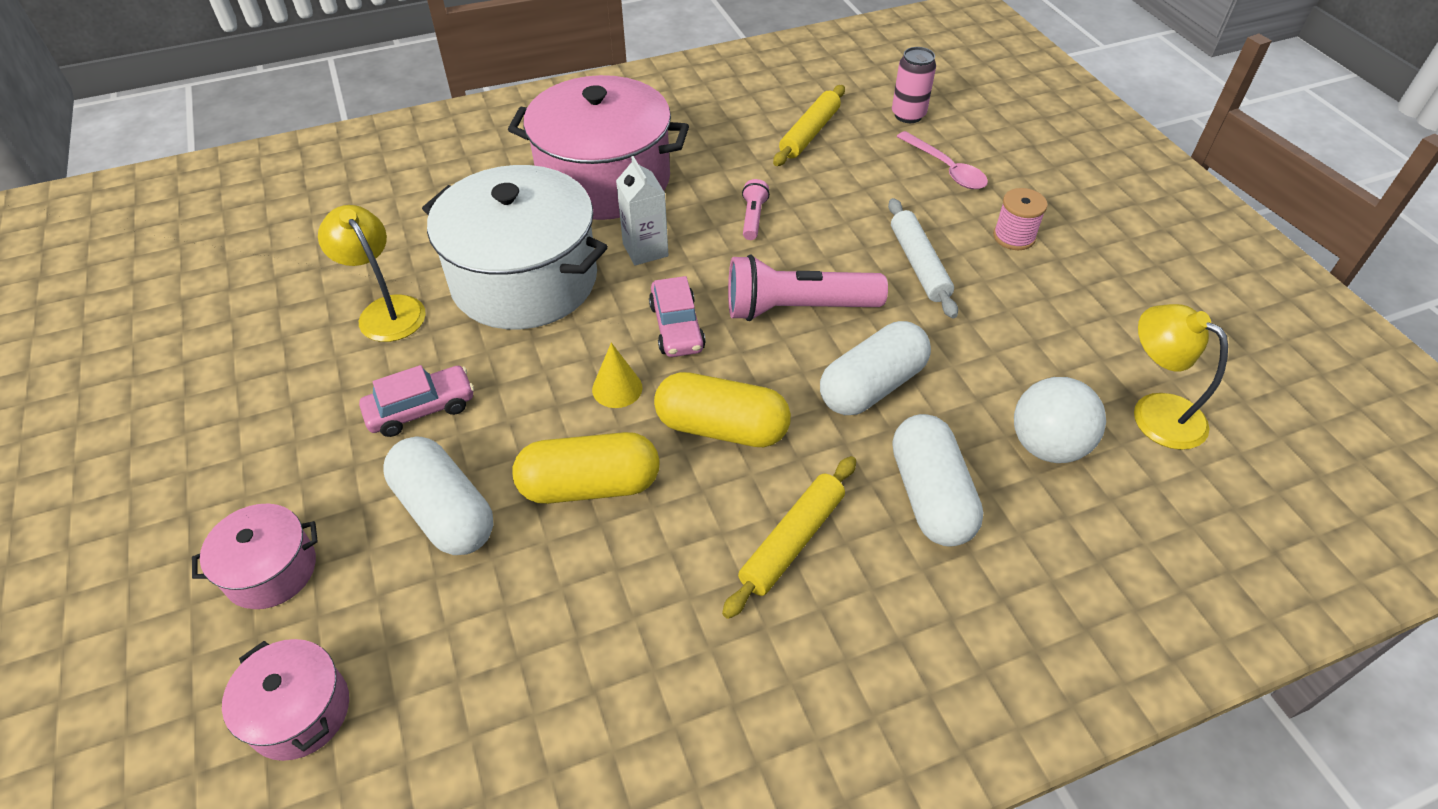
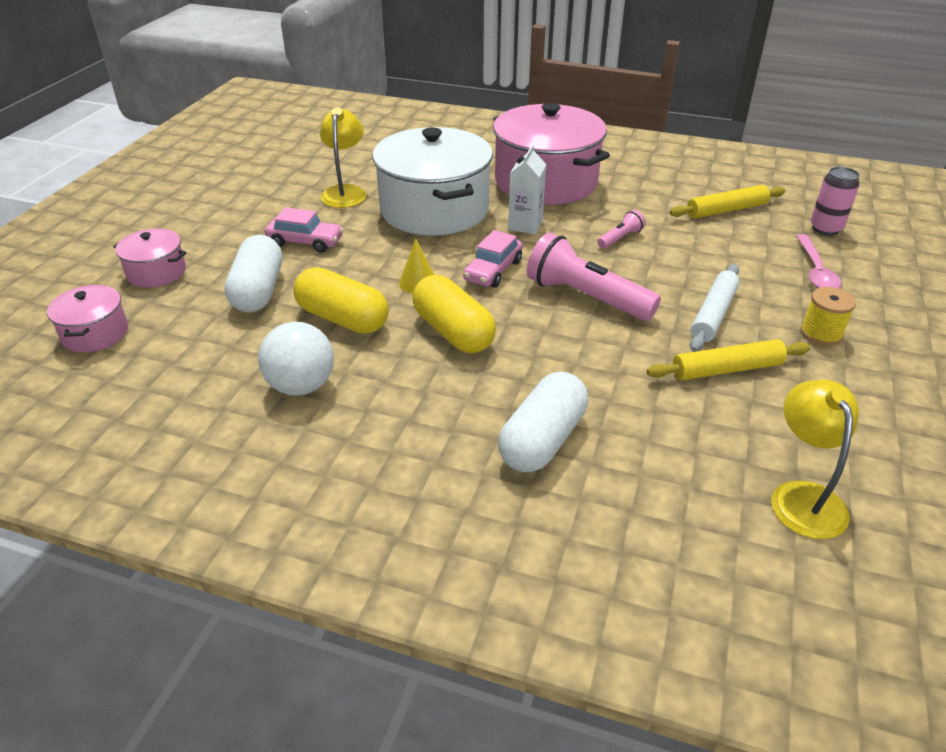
camera: 40 degrees right, 10 degrees down
yellow rolling pin [722,456,856,619] -> yellow rolling pin moved to [647,339,810,380]
white capsule [820,321,931,415] -> none
pink spool [993,188,1048,250] -> yellow spool [801,287,856,346]
white ball [1014,377,1106,463] -> white ball moved to [258,322,334,396]

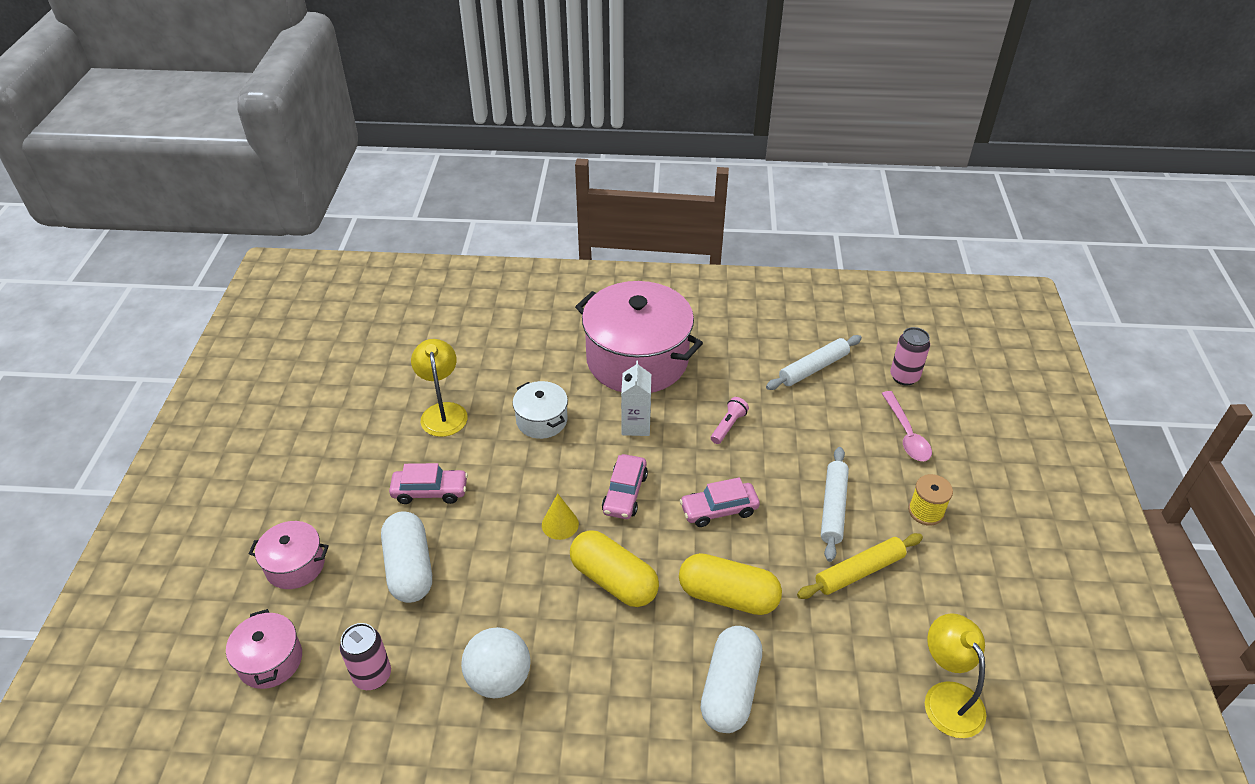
camera: 15 degrees left, 5 degrees up
yellow capsule [294,267,389,334] -> yellow capsule moved to [679,553,782,615]
white pot [372,127,493,236] -> white pot [513,381,568,439], size x0.47
pink flashlight [527,232,661,321] -> pink car [680,477,760,527]
yellow rolling pin [670,185,786,218] -> white rolling pin [766,335,862,390]
none -> pink can [340,623,391,690]

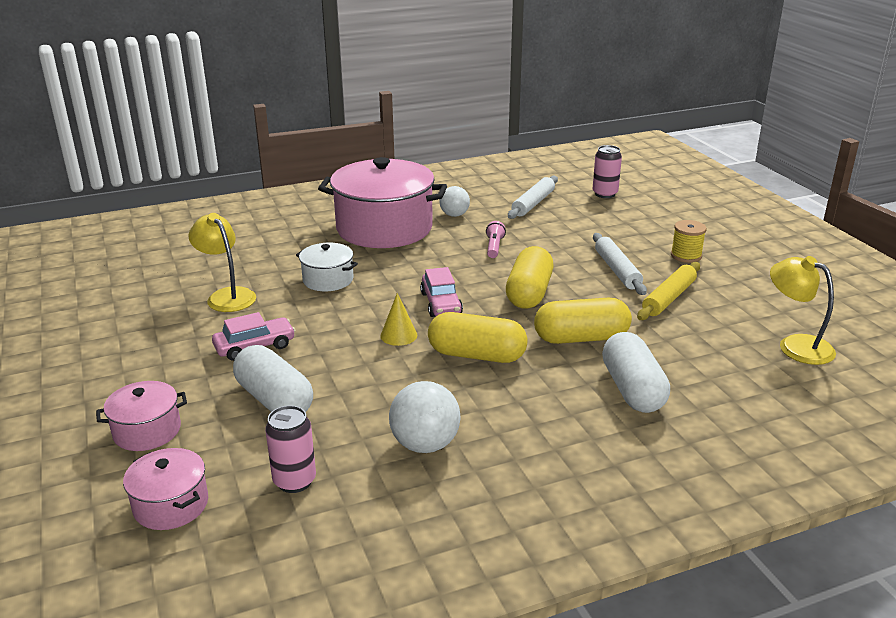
camera: 25 degrees left, 15 degrees down
white carton [621,361,651,436] -> none
pink car [680,477,760,527] -> yellow capsule [506,246,553,309]
pink spoon [882,391,932,461] -> none
none -> white ball [440,186,470,217]

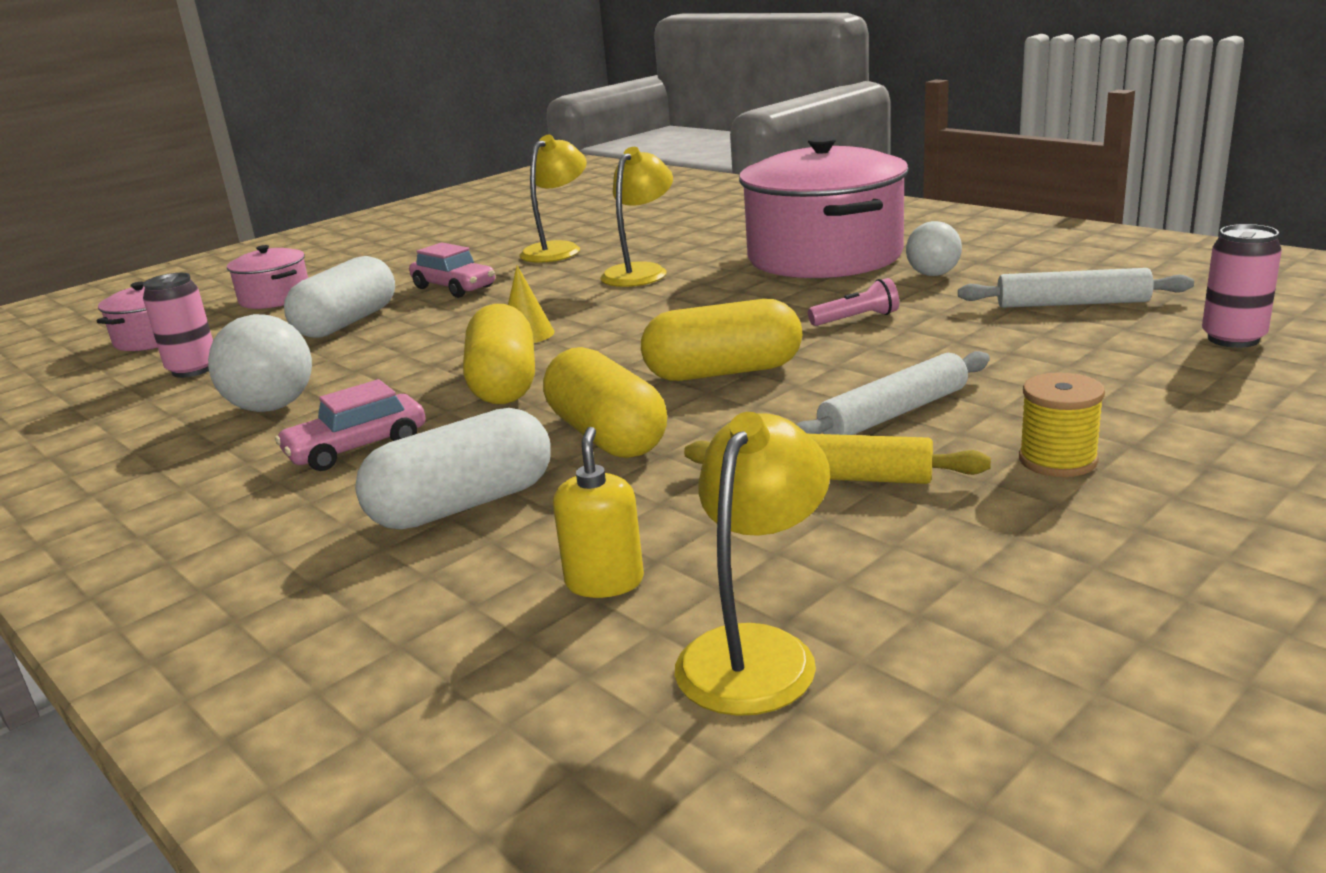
camera: 70 degrees right, 5 degrees down
white pot [296,243,358,291] -> yellow lamp [600,147,673,287]
pink car [420,267,463,317] -> pink car moved to [275,379,426,471]
none -> yellow soap dispenser [553,427,644,598]

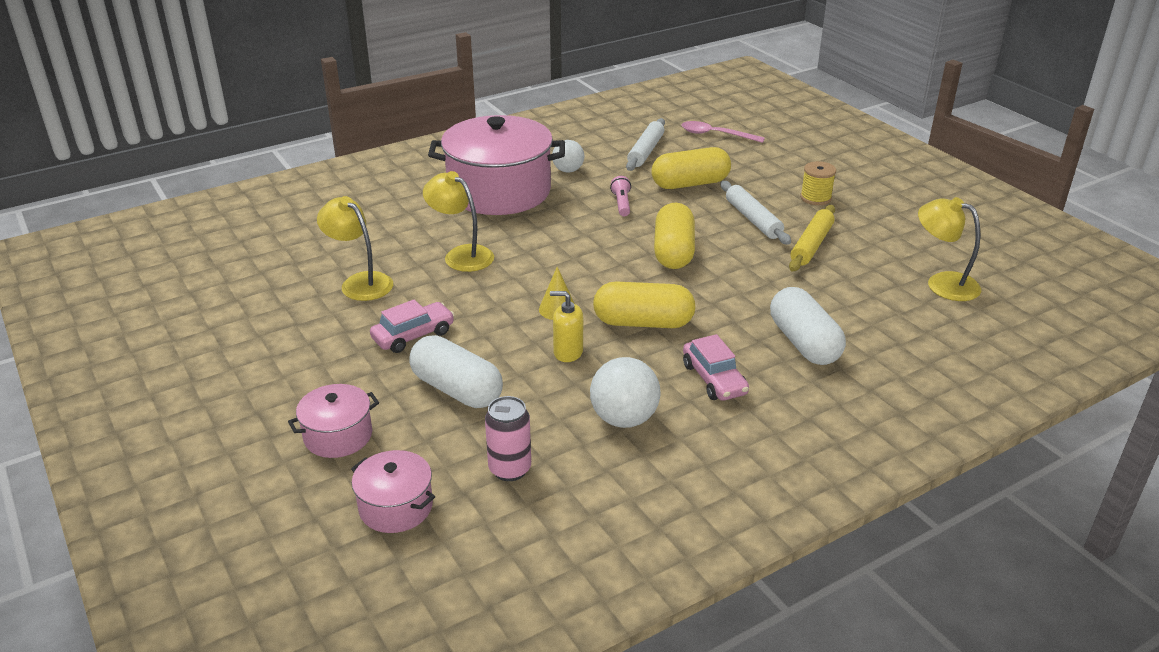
camera: 80 degrees left, 10 degrees up
yellow capsule [543,347,667,458] -> yellow capsule moved to [651,147,731,189]
yellow soap dispenser [553,427,644,598] -> yellow soap dispenser moved to [550,291,583,362]
pink can [1202,224,1282,348] -> pink spoon [681,121,765,143]

